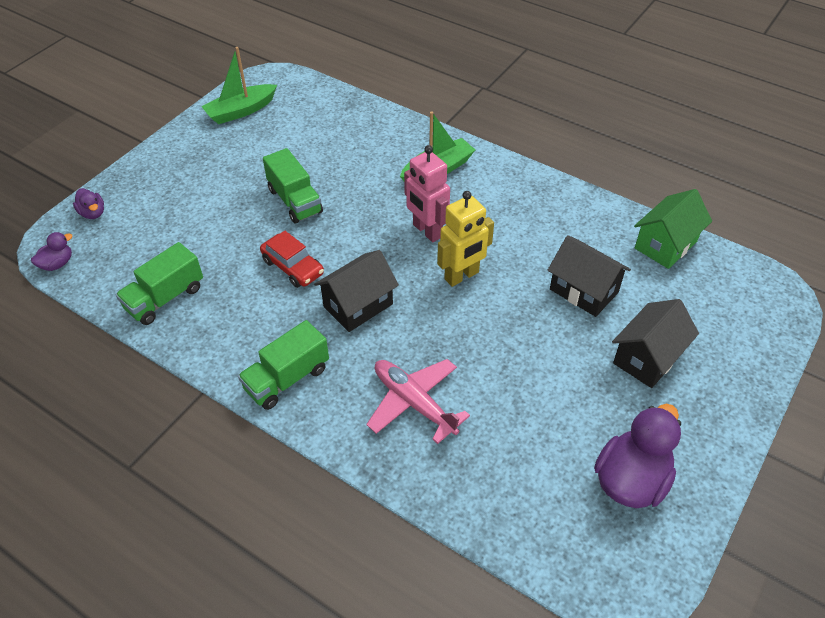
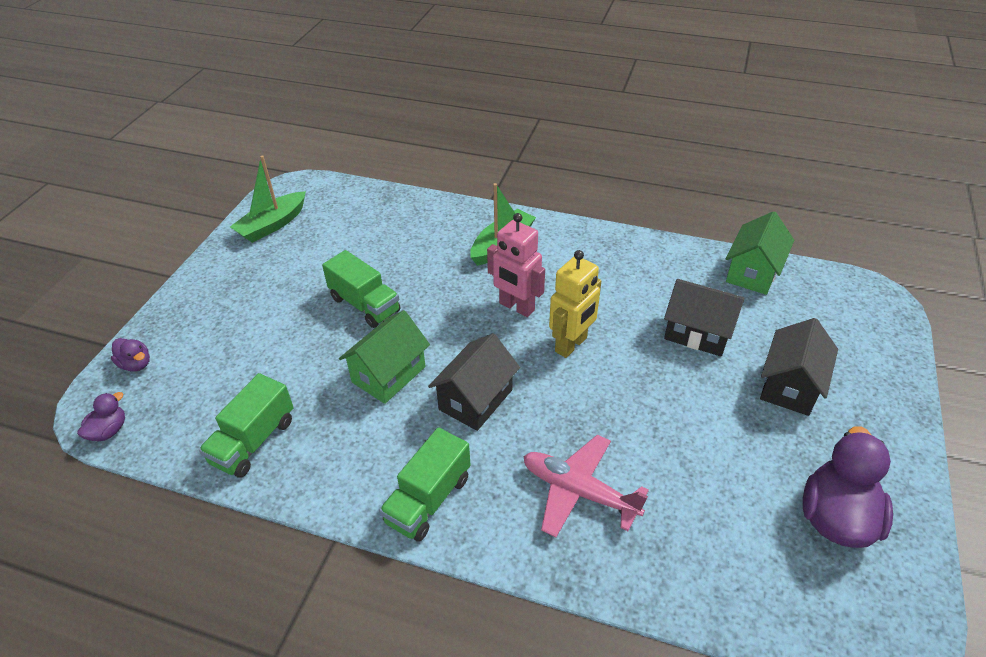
camera: 15 degrees left, 5 degrees down
red car [260,231,324,288] -> green house [339,310,430,404]

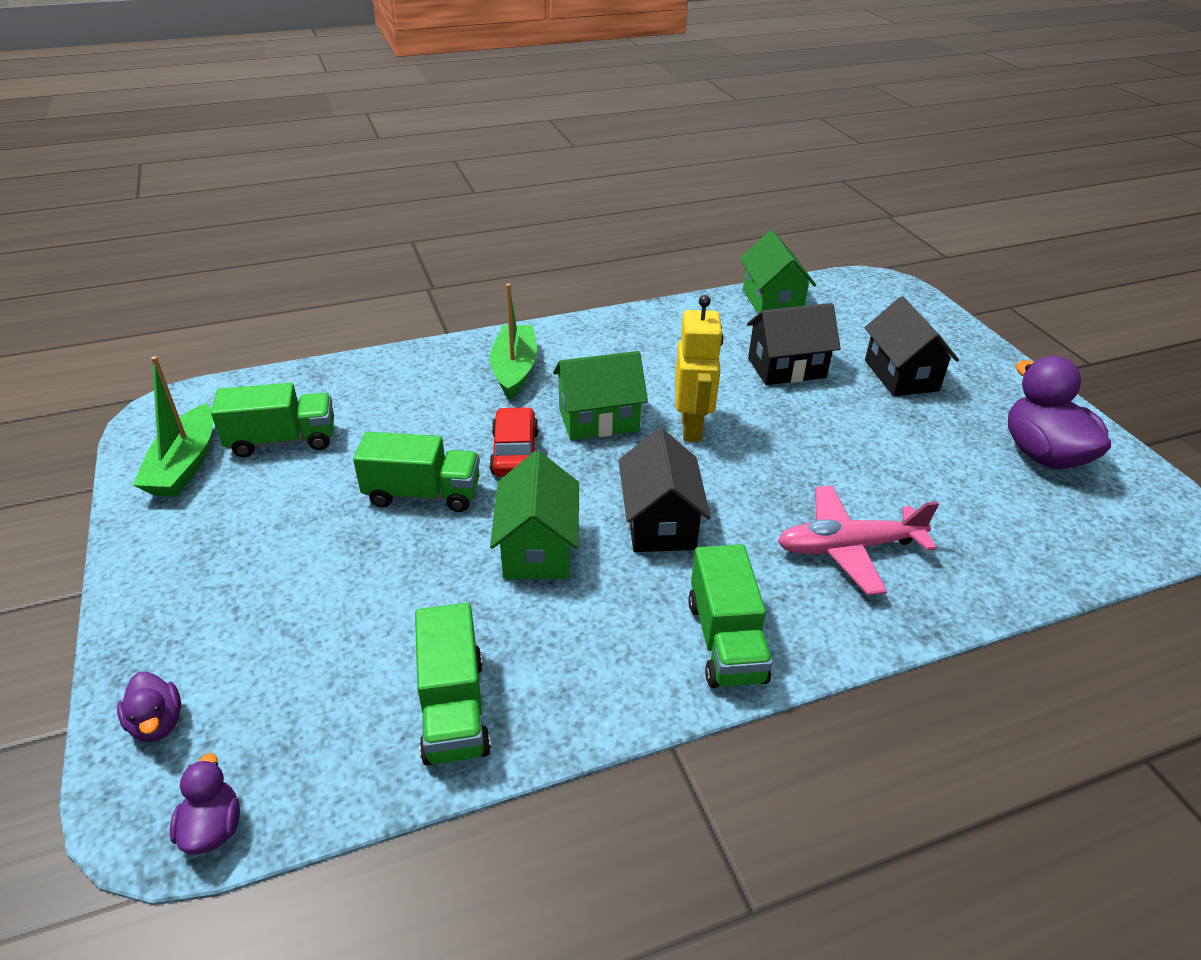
camera: 40 degrees left, 5 degrees down
purple duck [111,338,150,371] -> purple duck turned 60 degrees clockwise [117,672,181,742]
pink robot [487,213,545,317] -> green house [553,351,648,440]
none -> green truck [211,383,334,457]
none -> red car [489,407,539,477]

